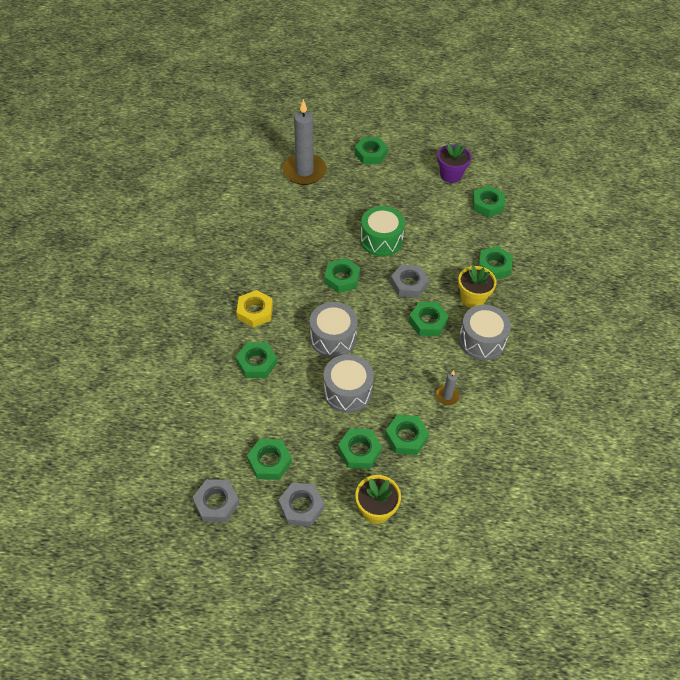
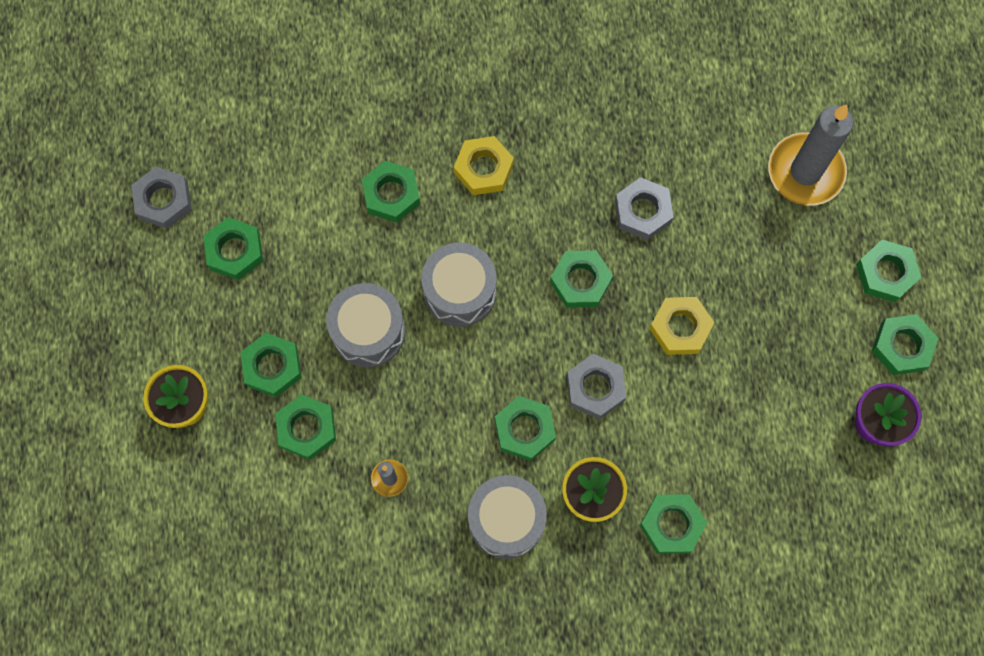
camera: 80 degrees right, 20 degrees up
grey nut [278,482,324,527] -> grey nut moved to [615,177,674,240]
green drum [360,206,405,257] -> yellow nut [650,297,714,355]
green nut [472,185,505,217] -> green nut moved to [872,314,938,375]

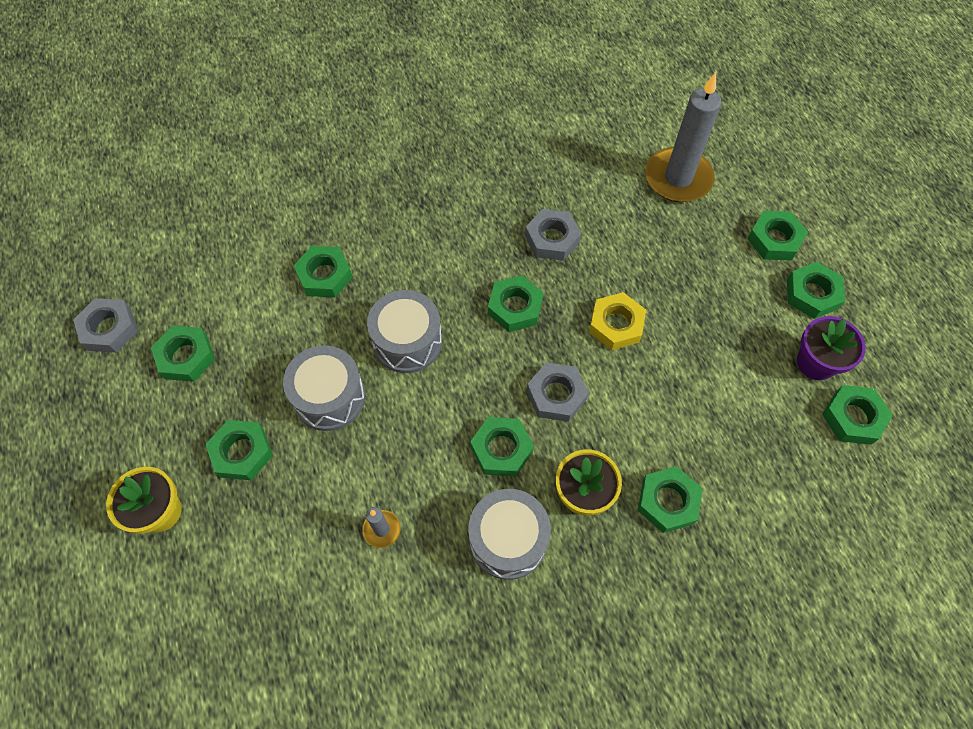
camera: 15 degrees left, 10 degrees down
green nut [275,394,336,460] -> green nut moved to [822,385,893,445]
yellow nut [454,136,514,195] -> none

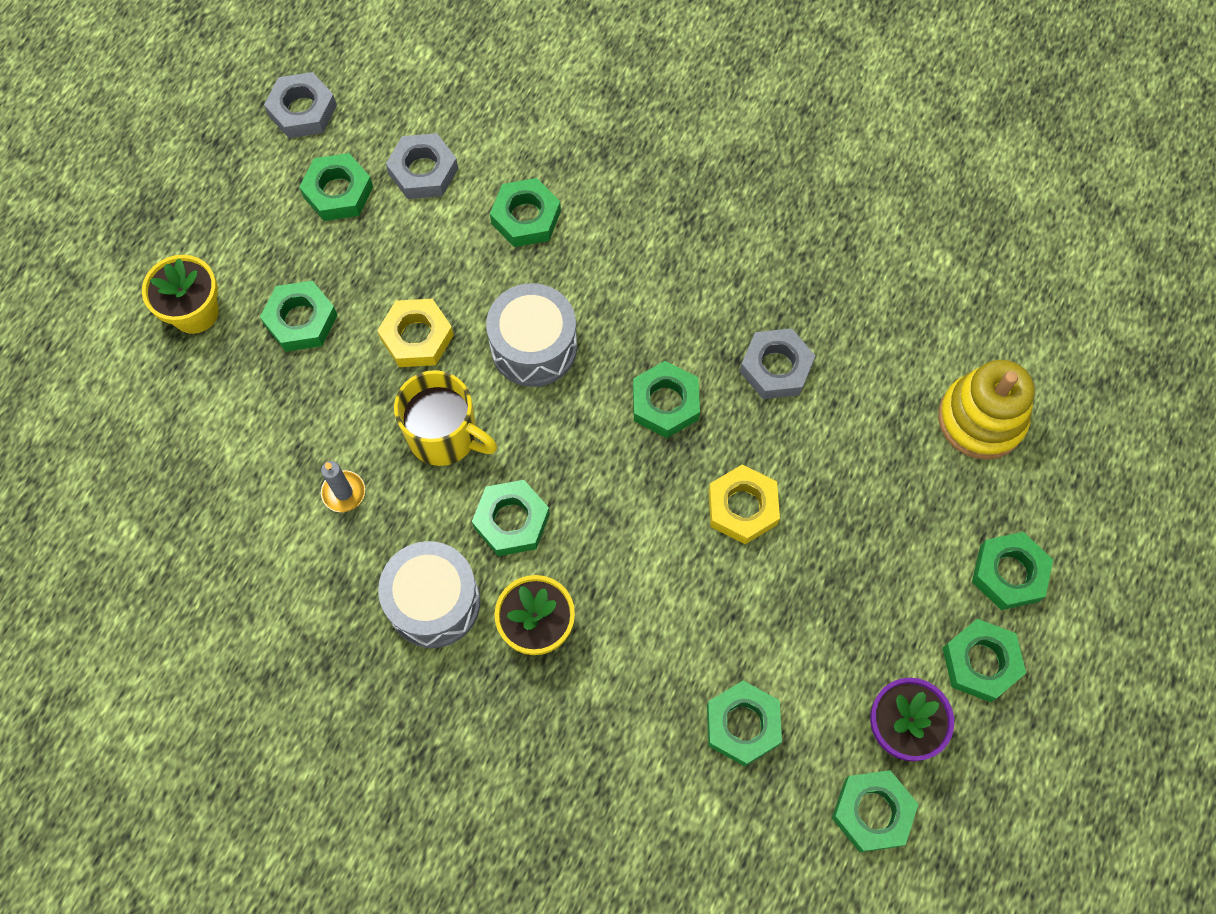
camera: 45 degrees right, 5 degrees up
grey drum [283,345,365,431] -> yellow nut [377,299,454,367]
grey nut [527,362,589,422] -> grey nut moved to [386,133,458,199]
green nut [638,466,703,533] -> green nut moved to [707,681,782,766]
grey candle [645,72,721,202] -> yellow stacking toy [938,360,1035,460]
none -> yellow mug [394,370,497,466]

